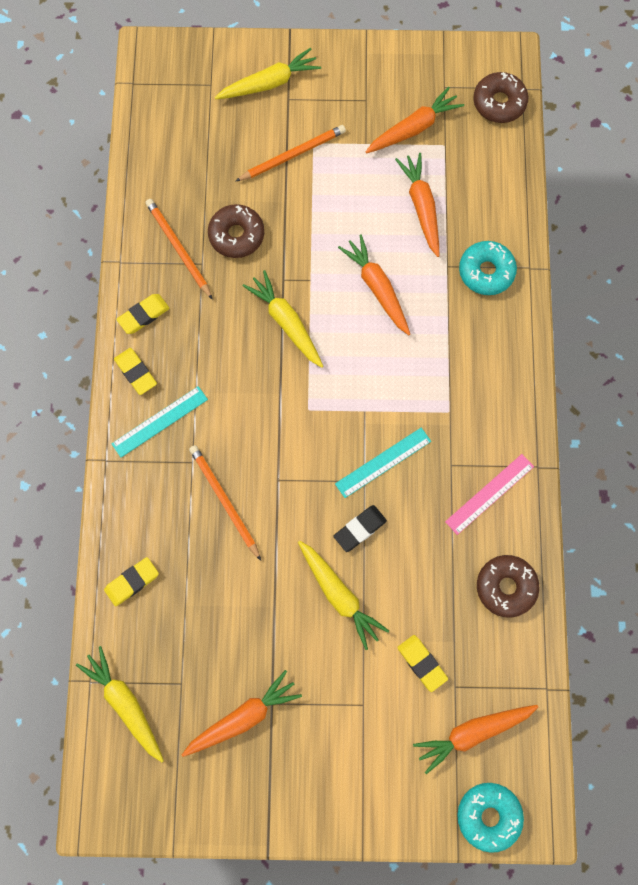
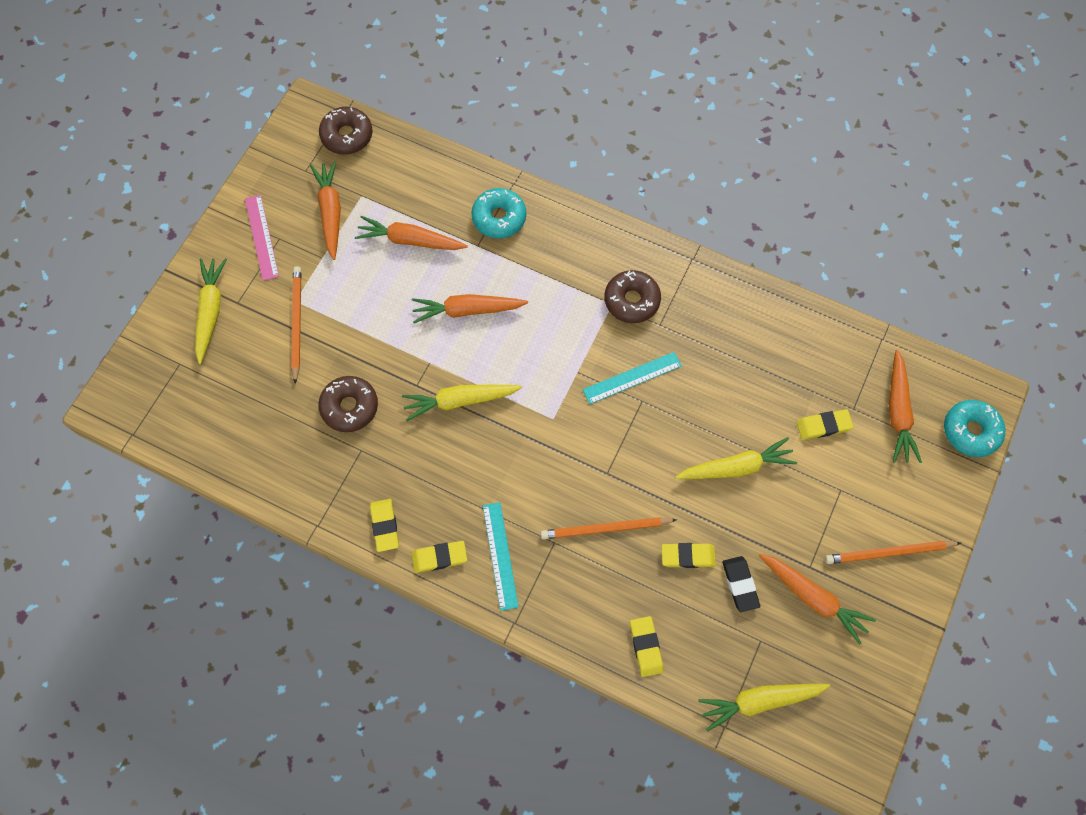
camera: 65 degrees left, 5 degrees down
orange pencil [146,199,213,300] -> orange pencil moved to [825,541,961,564]
orange carrot [182,670,302,757] -> orange carrot turned 135 degrees clockwise [759,554,876,645]
black eraser [333,505,387,552] -> black eraser moved to [722,556,760,612]
turquoise ruler [335,428,431,498] -> turquoise ruler turned 75 degrees clockwise [583,352,682,404]
pink ruler [445,454,534,535] -> pink ruler moved to [245,195,279,281]
brown donut [477,555,539,618] -> brown donut moved to [605,270,661,323]
none -> yellow eraser [662,543,716,568]

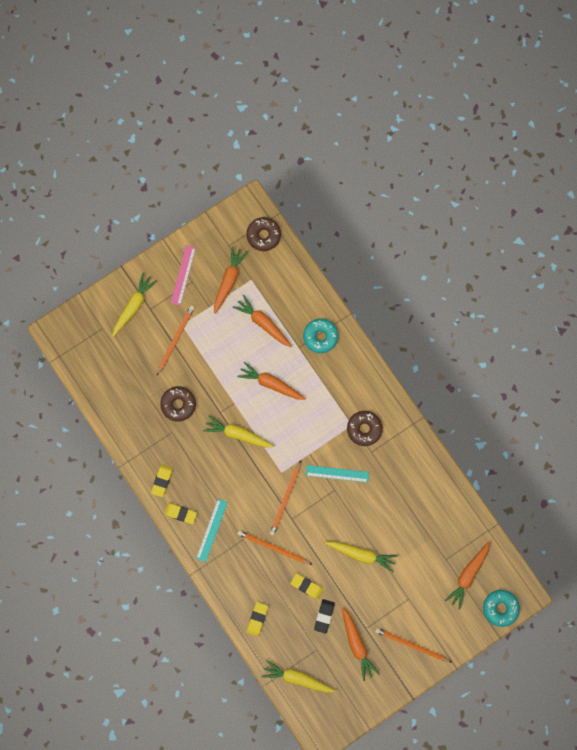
camera: 30 degrees right, 10 degrees up
yellow eraser [796,409,853,440] -> none
none -> orange pencil [270,460,301,536]

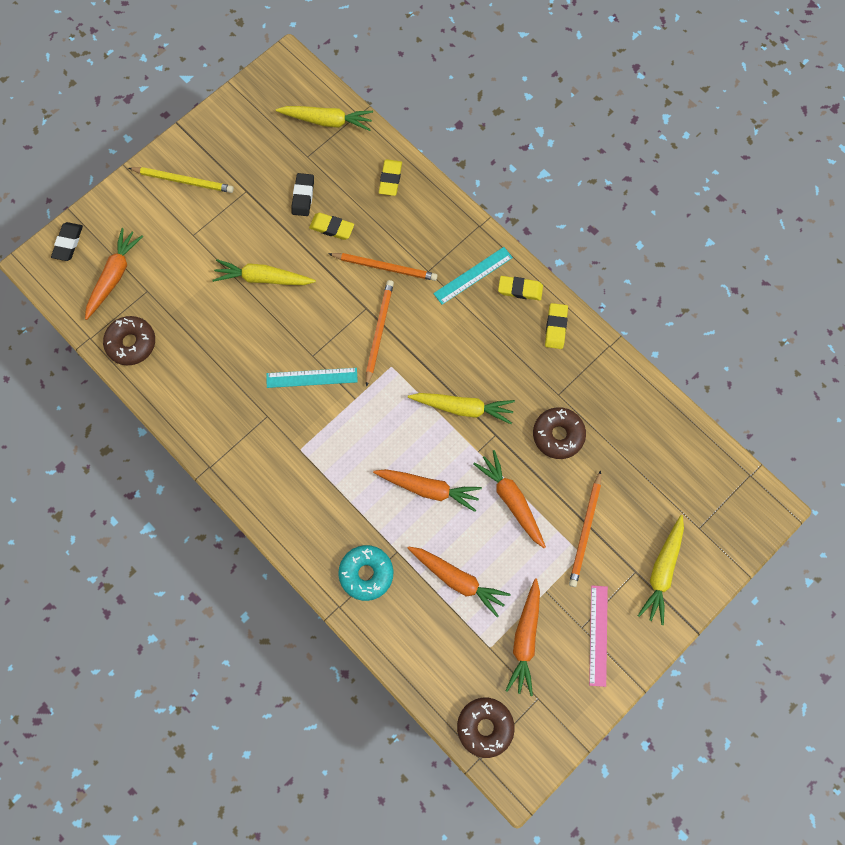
camera: 170 degrees right, 5 degrees down
turquoise ruler [196,499,228,562] -> turquoise ruler turned 45 degrees clockwise [433,247,513,305]
orange carrot [342,607,380,681] -> orange carrot moved to [473,450,546,548]
brown donut [347,411,383,446] -> brown donut moved to [103,316,155,365]
orange pencil [375,628,451,662] -> yellow pencil [129,167,234,193]
turquoise donut [483,590,520,627] -> black eraser [51,222,83,261]

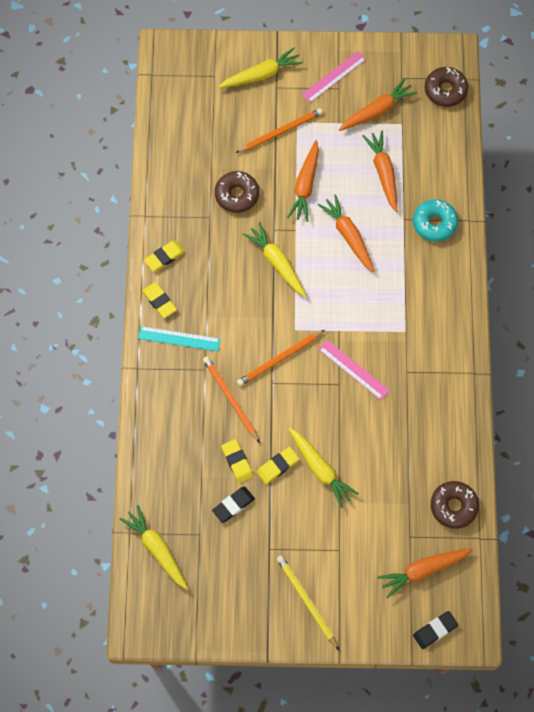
camera: 135 degrees left, 5 degrees down
turquoise ruler [266,368,358,388] -> pink ruler [318,340,390,400]
yellow eraser [379,159,402,196] -> yellow eraser moved to [257,447,299,484]

